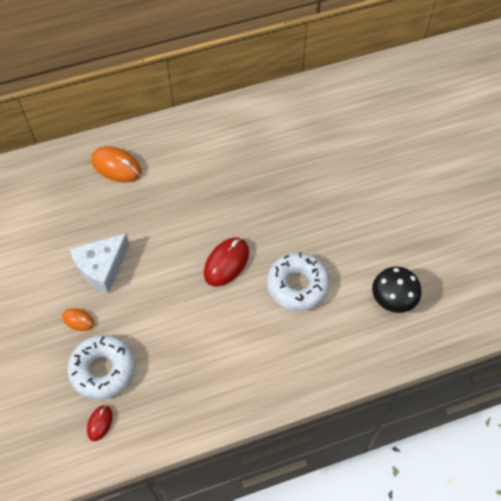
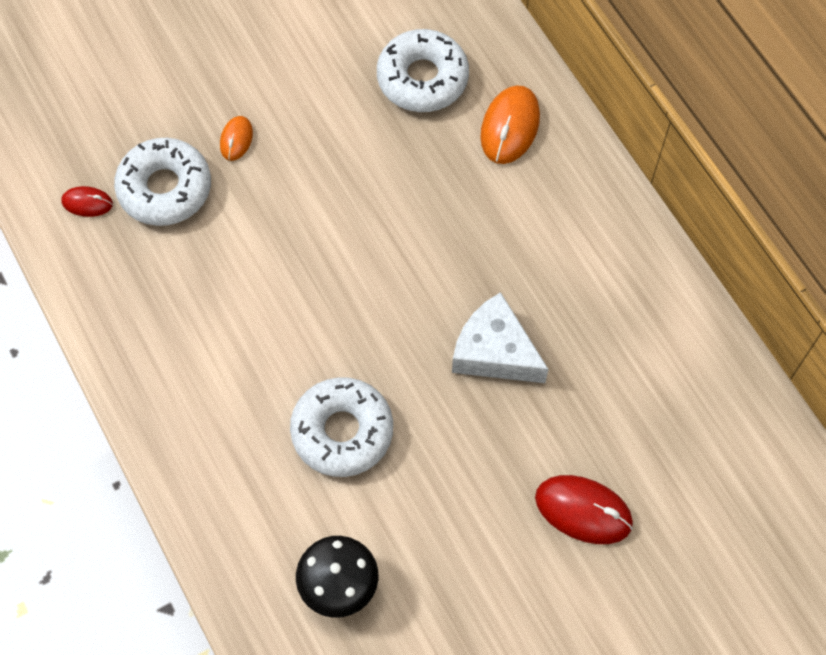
camera: 80 degrees right, 5 degrees up
white cheese [69,233,130,293] -> white cheese moved to [452,292,549,383]
red mouse [204,238,249,286] -> red mouse moved to [535,475,633,544]
none -> white donut [377,29,469,112]

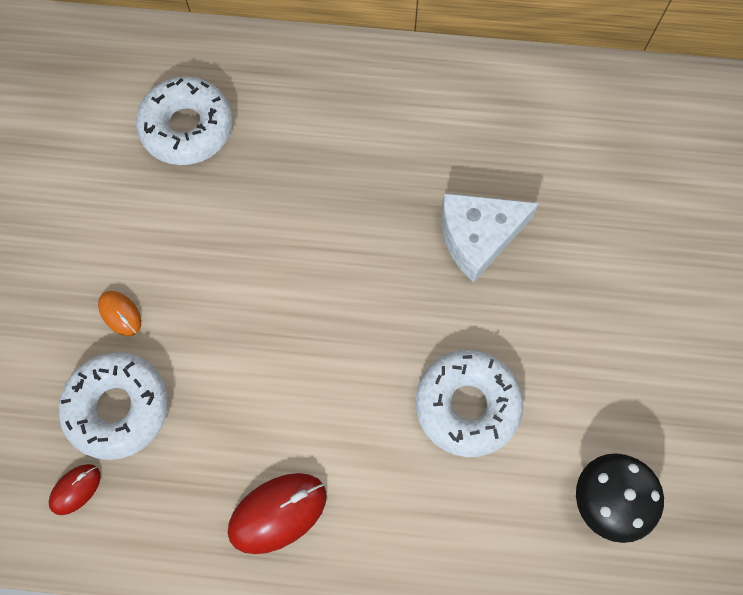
camera: 55 degrees left, 5 degrees up
orange mouse [480,85,540,164] -> none
red mouse [535,475,633,544] -> red mouse moved to [228,473,327,554]

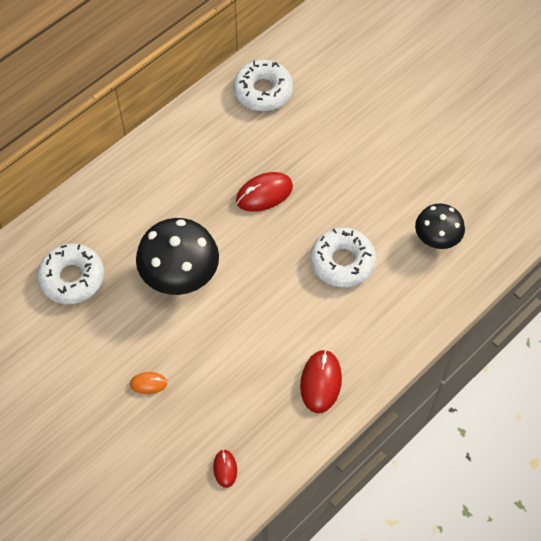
camera: 50 degrees left, 10 degrees down
white donut [59,352,168,460] -> white donut moved to [233,60,293,111]
white cheese [441,193,539,283] -> red mouse [236,172,293,212]
none -> black mushroom [136,218,219,295]

